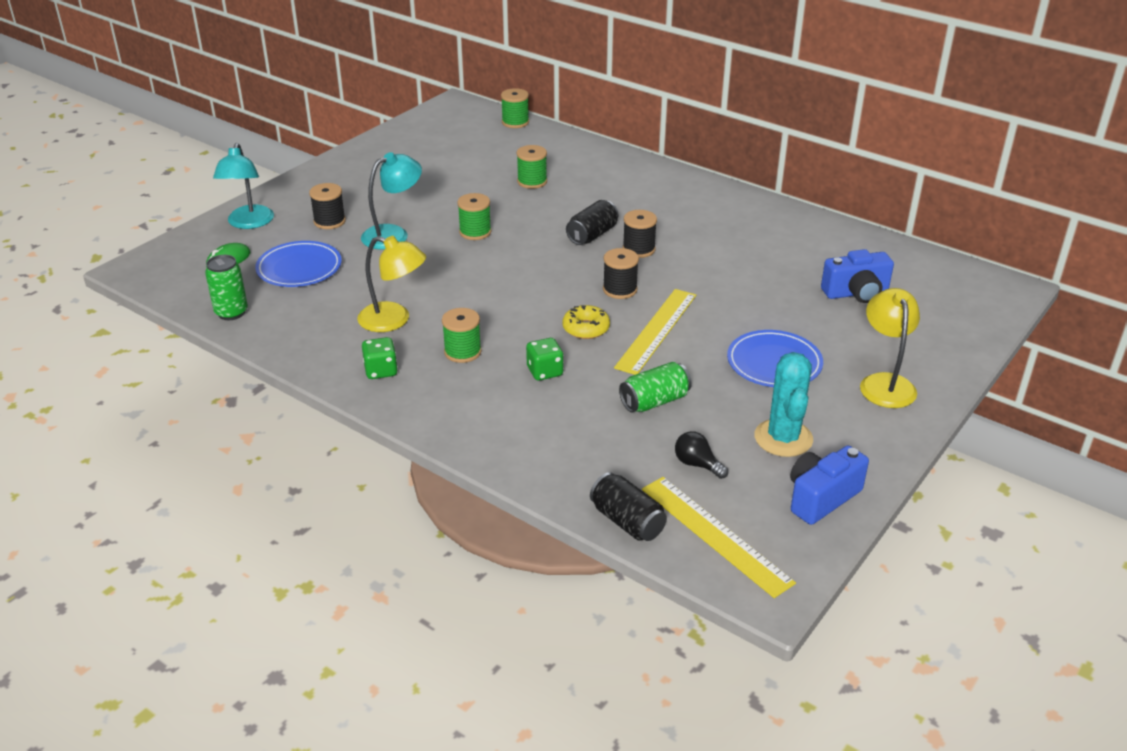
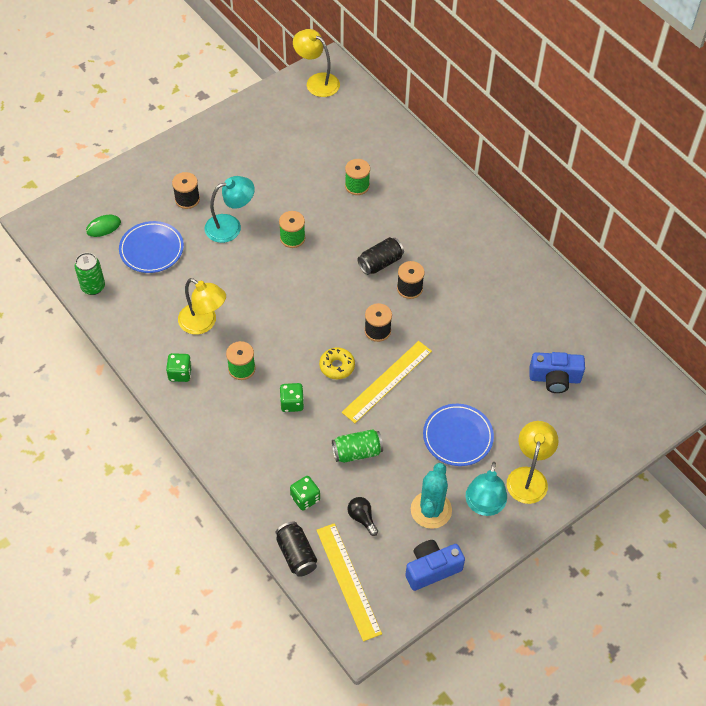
camera: 15 degrees right, 20 degrees up
turquoise lamp [213,143,274,229] -> turquoise lamp moved to [466,462,507,516]
green spool [501,88,529,128] -> none
none -> green dice [290,476,320,511]
none -> yellow lamp [293,29,340,97]

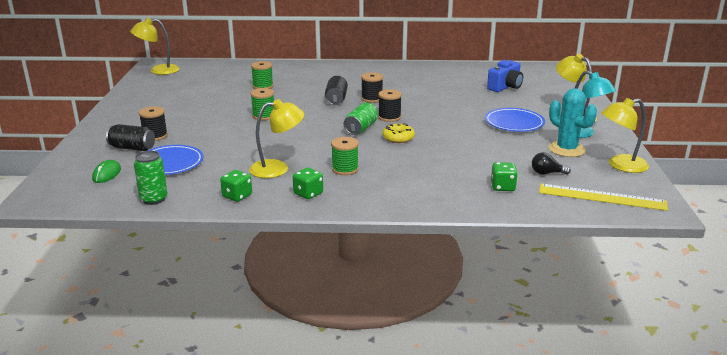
camera: 50 degrees left, 30 degrees down
turquoise lamp [204,176,255,243] -> none
black can [276,521,317,577] -> black can moved to [106,124,155,151]
green dice [280,383,304,412] -> green dice moved to [220,170,252,202]
green can [332,429,383,463] -> green can moved to [344,103,378,135]
yellow ruler [342,341,432,423] -> none
blue camera [405,540,465,591] -> yellow lamp [601,98,649,173]

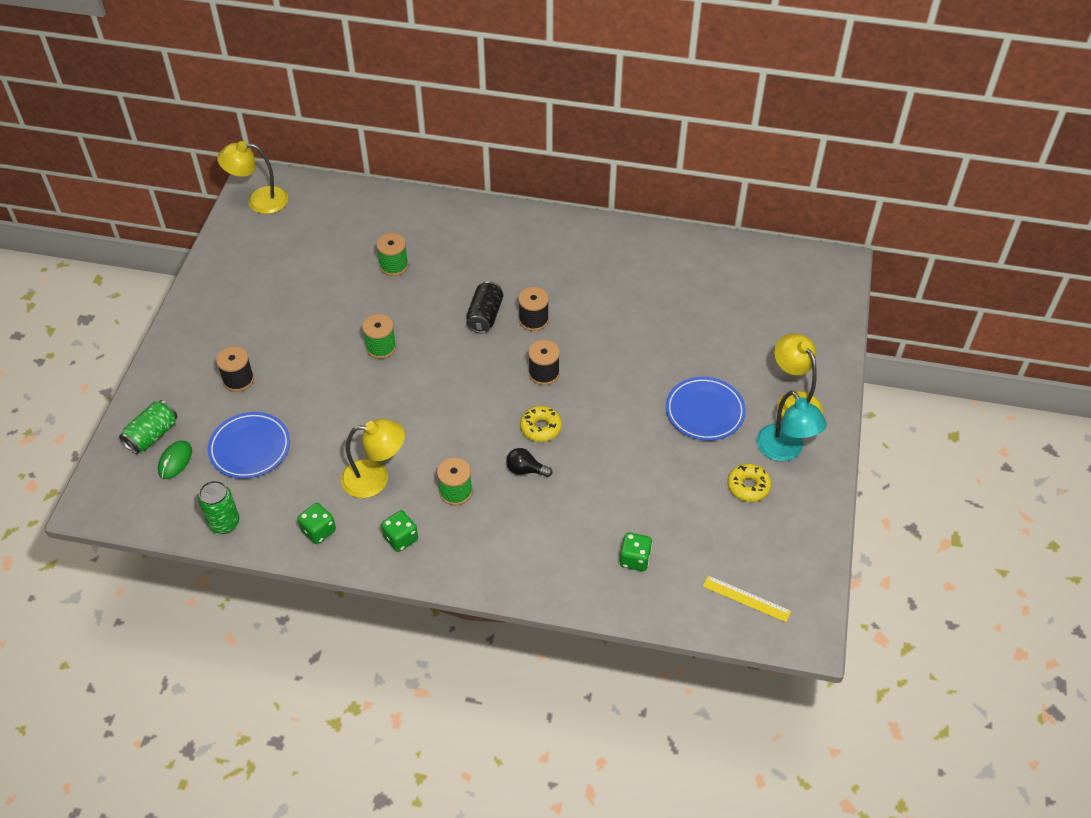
camera: 10 degrees right, 25 degrees up
black can [106,124,155,151] -> none
green can [344,103,378,135] -> green can moved to [119,400,178,454]
blue camera [487,60,523,92] -> none
black light bulb [532,152,571,175] -> black light bulb moved to [506,448,553,477]
yellow ruler [539,184,668,211] -> yellow ruler [703,576,791,622], size x0.60
turquoise cactus [549,88,597,157] -> yellow donut [728,463,771,502]
yellow lamp [601,98,649,173] -> none

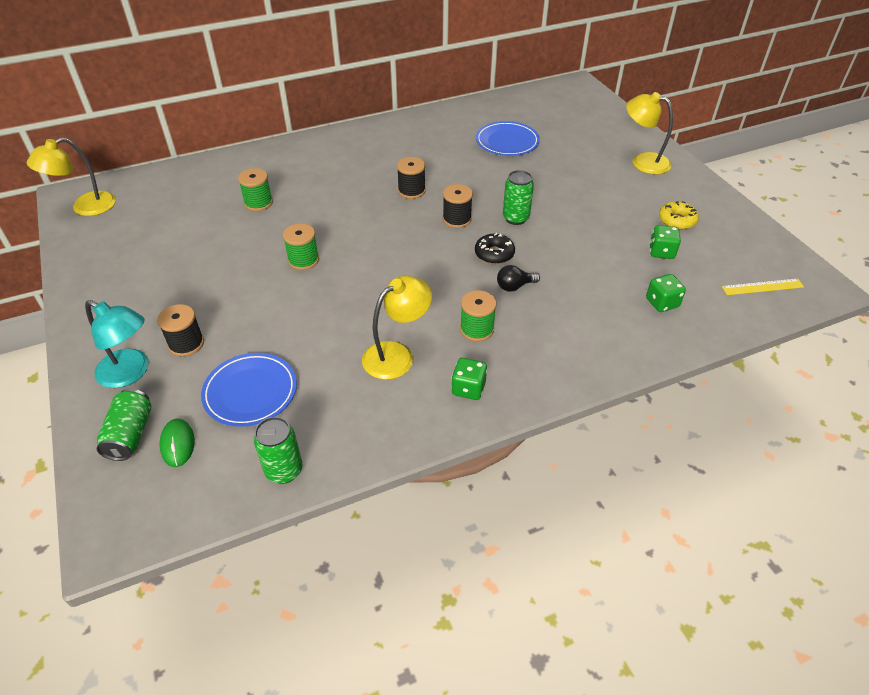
camera: 35 degrees left, 5 degrees down
green dice [298,503,336,544] -> green dice moved to [649,225,681,259]
black can [467,281,503,334] -> none
yellow donut [520,406,562,442] -> black donut [475,233,515,264]
blue plate [666,377,746,441] -> blue plate moved to [476,121,540,156]
turquoise lamp [756,390,827,461] -> turquoise lamp moved to [85,300,149,388]
none -> green can [503,170,534,225]

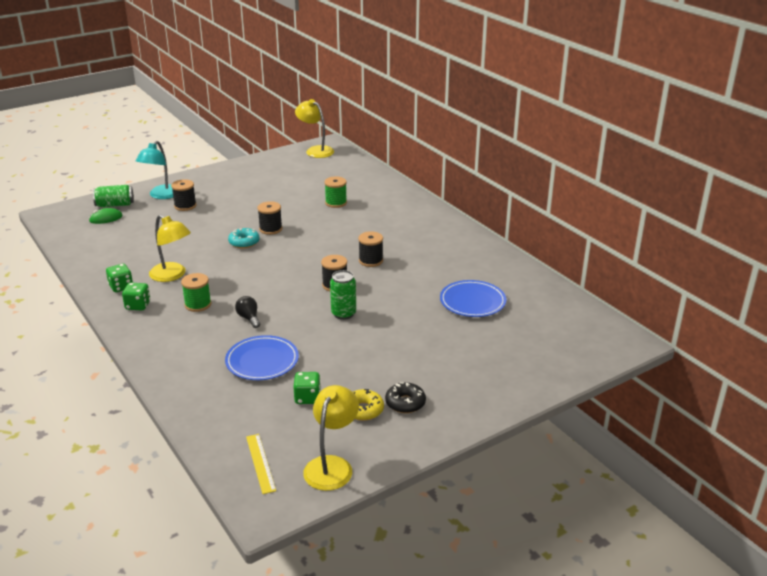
camera: 80 degrees right, 15 degrees down
blue plate [201,353,297,427] -> blue plate moved to [225,335,299,380]
green can [254,417,302,484] -> none
green spool [283,223,319,270] -> black spool [257,201,282,235]
black donut [475,233,515,264] -> black donut moved to [385,382,426,413]
yellow lamp [626,92,673,175] -> yellow lamp moved to [303,385,359,491]
green dice [646,274,686,312] -> green dice moved to [106,264,133,292]
none -> turquoise donut [228,228,260,248]

